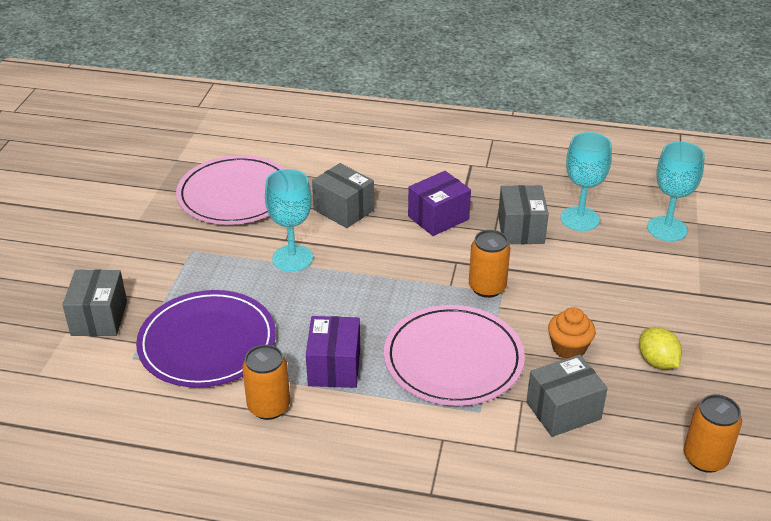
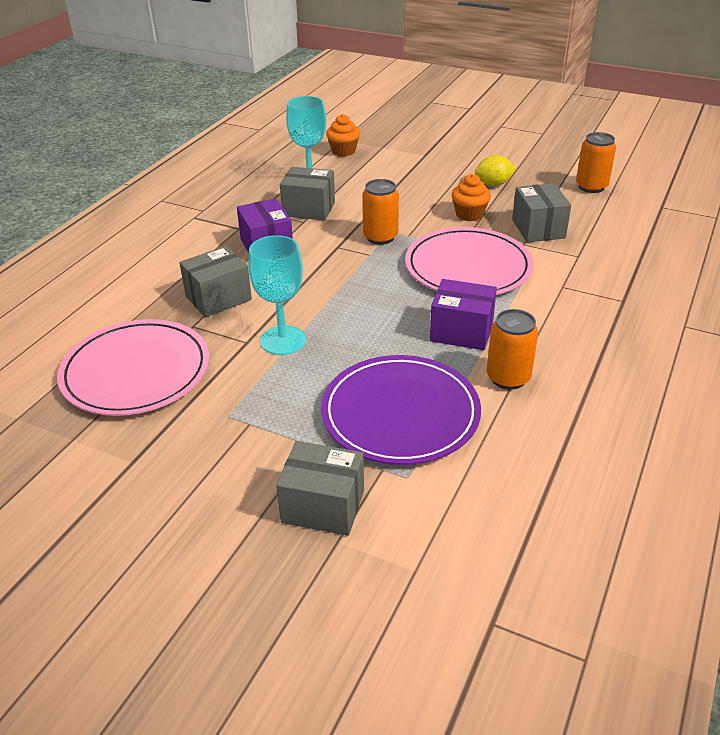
camera: 75 degrees left, 0 degrees up
turquoise goblet [647,141,705,241] -> orange cupcake [326,114,360,156]

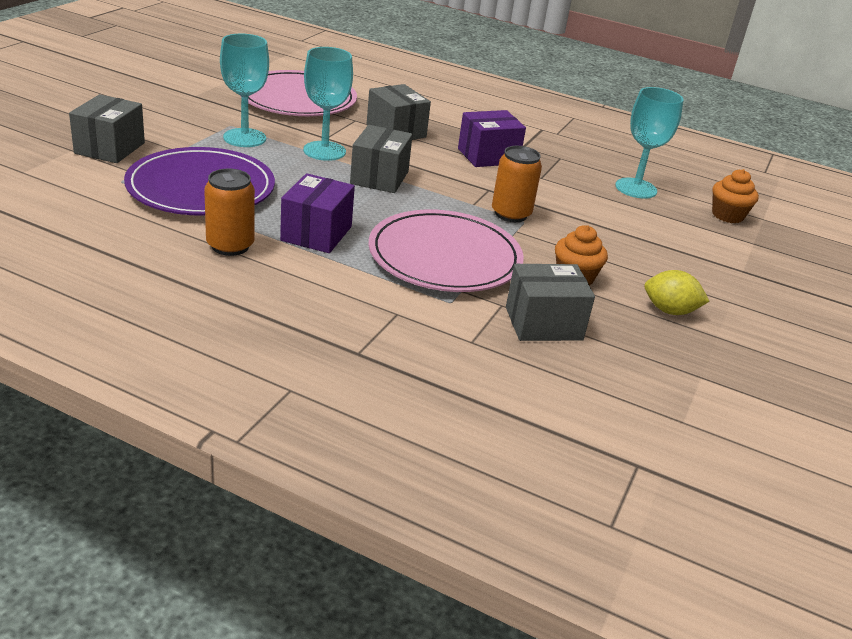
camera: 85 degrees right, 5 degrees down
grey box [280,167,335,221] -> grey box moved to [350,125,413,193]
yellow lemon [475,155,516,186] -> yellow lemon turned 60 degrees counterclockwise [644,270,709,315]
orange can [576,132,616,193] -> none
none -> turquoise goblet [220,34,269,147]

